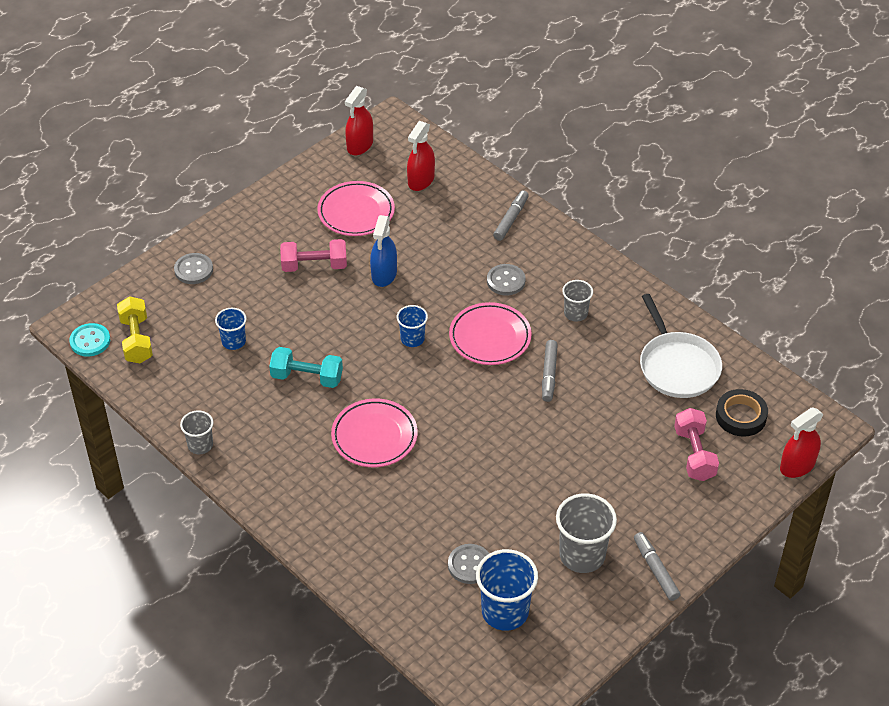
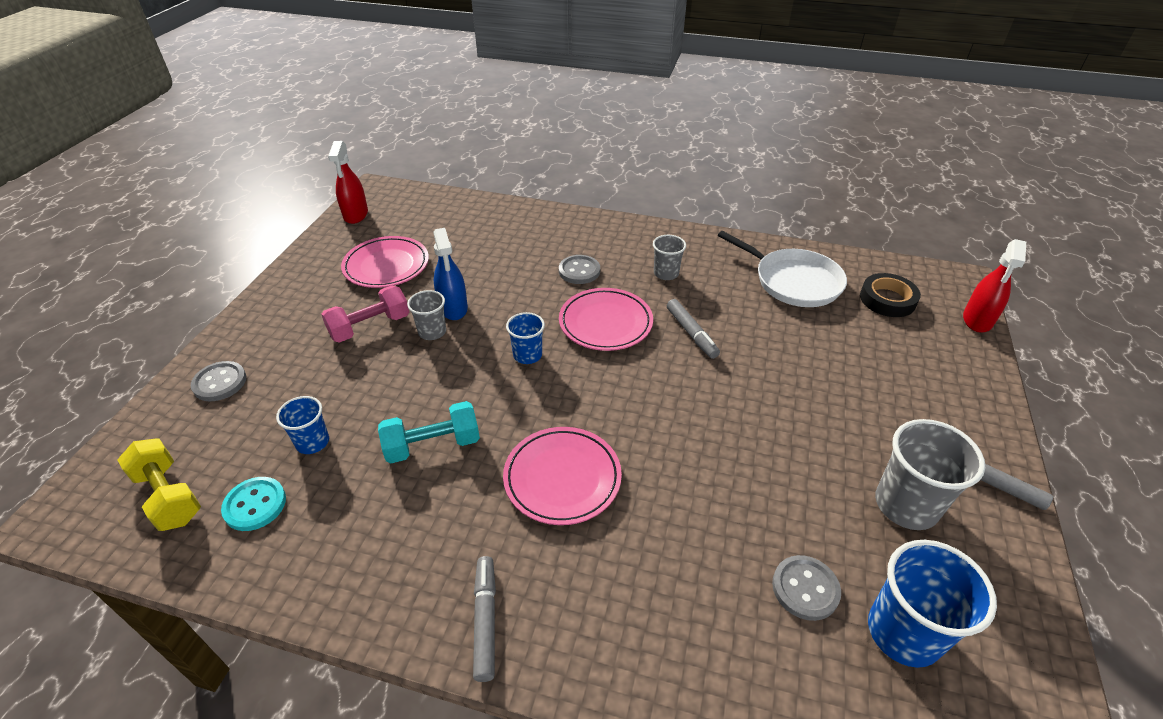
camera: 30 degrees left, 5 degrees down
turquoise button [69,323,110,357] -> turquoise button moved to [221,477,286,531]
grey cup [180,410,213,454] -> grey cup moved to [407,290,446,340]
red spray bottle [407,121,435,191] -> none
grey marker [493,190,529,241] -> grey marker moved to [473,556,496,682]
pink dumbbell [674,408,719,481] -> none

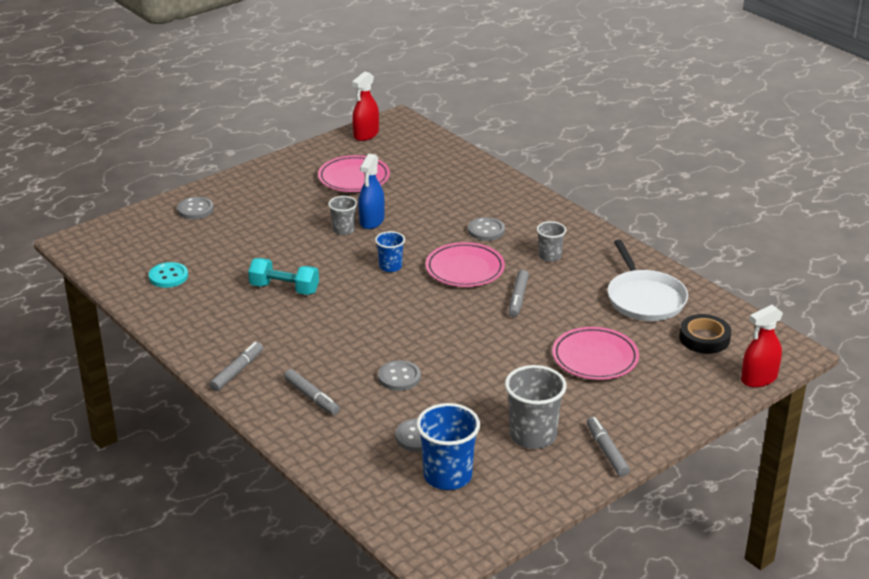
camera: 35 degrees right, 10 degrees down
yellow dumbbell [117,438,201,531] -> none
blue cup [276,396,329,454] -> none
pink dumbbell [321,285,409,343] -> none
pink plate [503,427,622,525] -> pink plate moved to [552,327,639,380]
none -> grey marker [284,369,340,415]
none -> grey button [378,360,421,391]

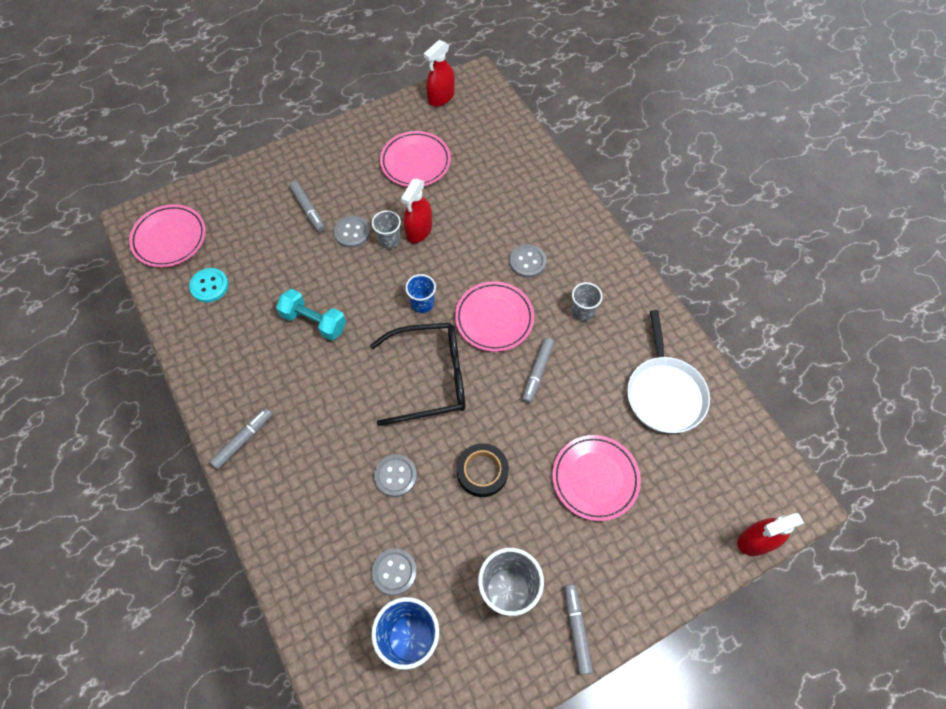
camera: 10 degrees right, 30 degrees up
grey button [177,197,214,219] -> grey button moved to [334,215,370,248]
grey marker [284,369,340,415] -> grey marker moved to [289,181,325,232]
blue spray bottle [358,154,385,229] -> red spray bottle [401,179,432,243]
black tape [679,314,731,354] -> black tape moved to [457,443,509,497]
none -> pink plate [129,204,206,267]
none -> black glasses [370,323,465,426]

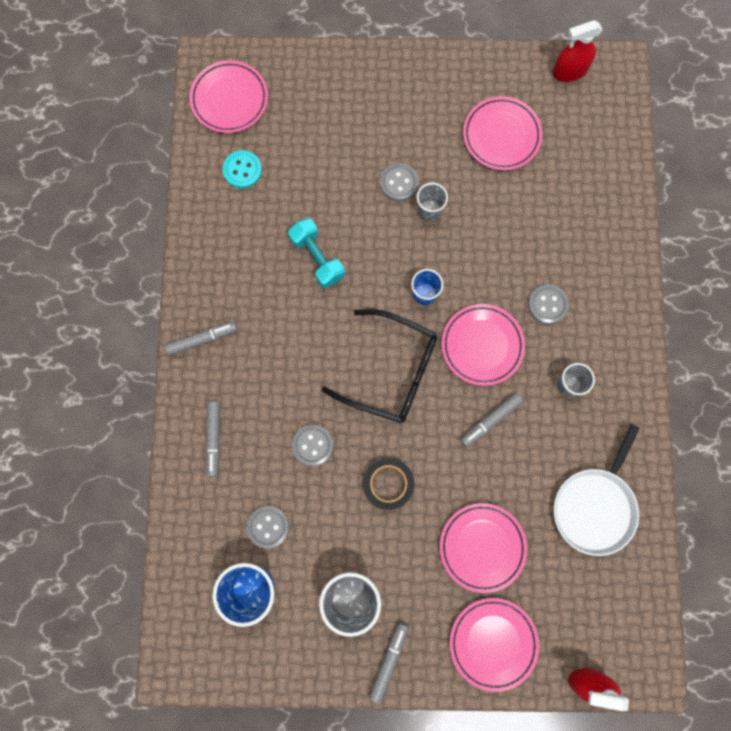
camera: 30 degrees right, 15 degrees up
grey marker [289,181,325,232] -> grey marker moved to [206,401,220,477]
red spray bottle [401,179,432,243] -> none
none -> pink plate [450,598,539,692]

